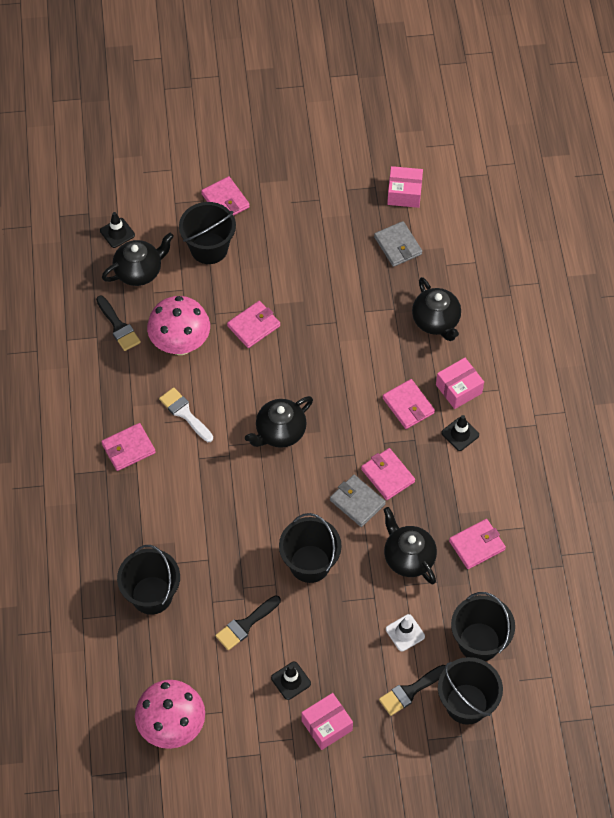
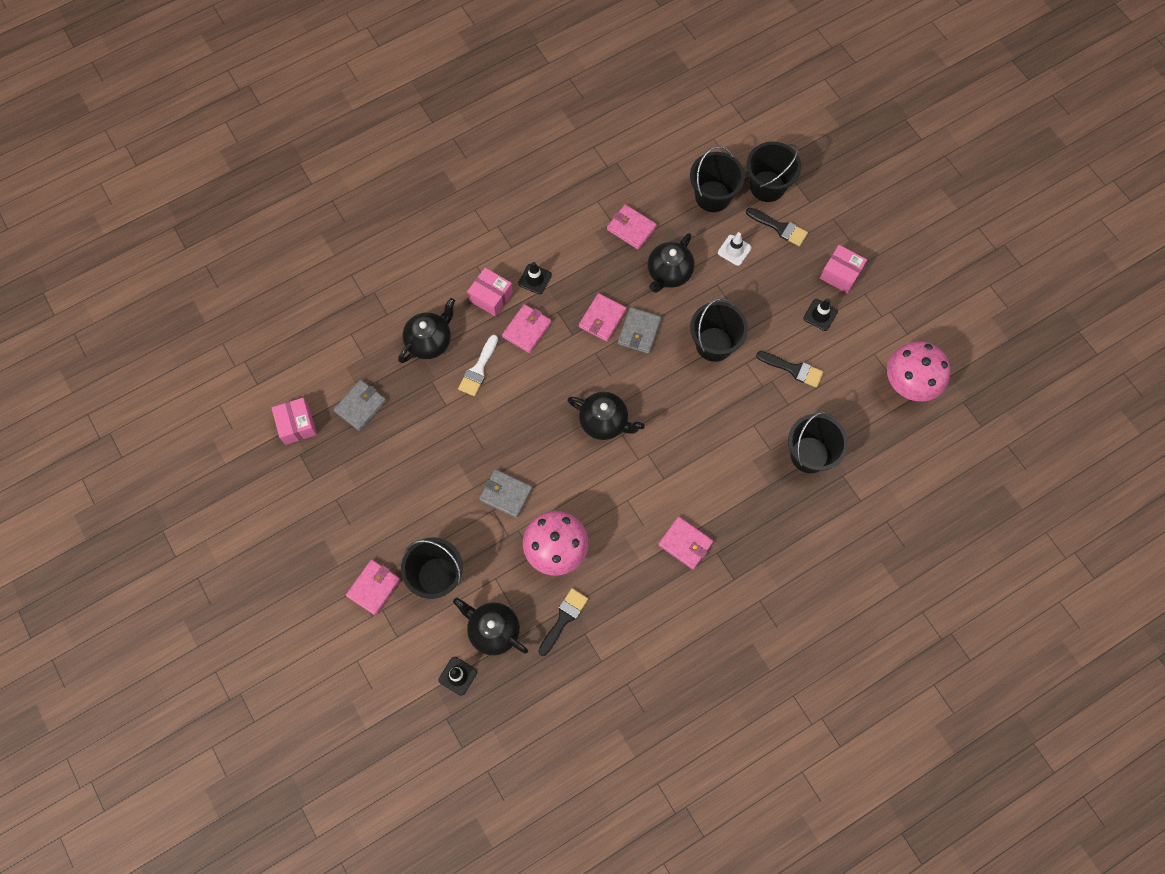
camera: 115 degrees left, 10 degrees up
white brush [159,387,213,442] -> white brush moved to [458,335,498,396]
pink wallet [227,301,280,348] -> grey wallet [479,469,533,518]

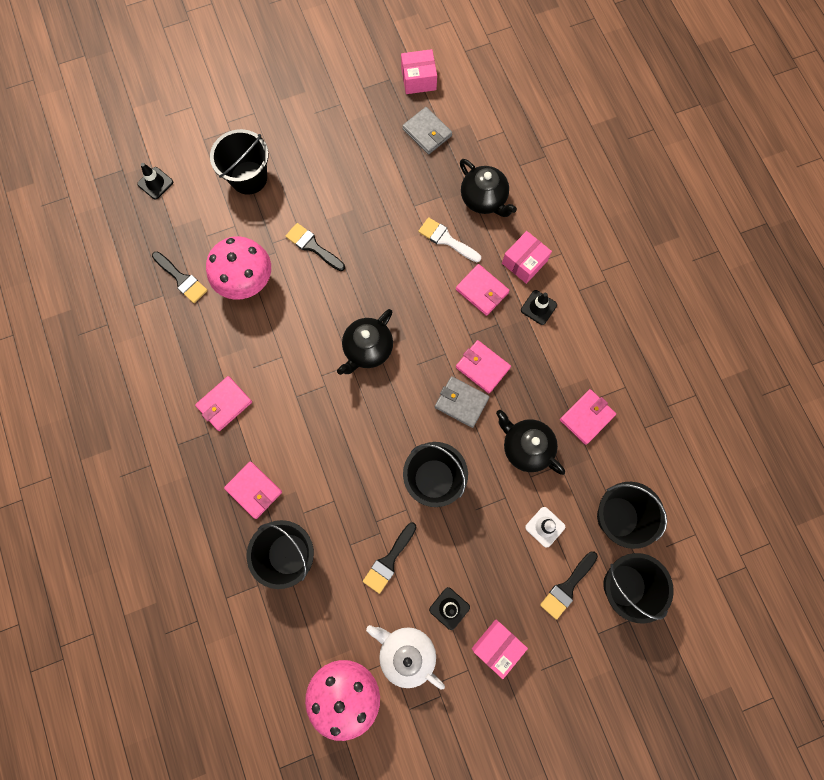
camera: 100 degrees right, 5 degrees up
pink wallet [346,560,401,615] -> pink wallet moved to [224,461,282,519]
black teapot [453,598,528,655] -> none
grey wallet [479,469,533,518] -> black brush [286,223,345,271]
none -> white teapot [366,625,445,690]

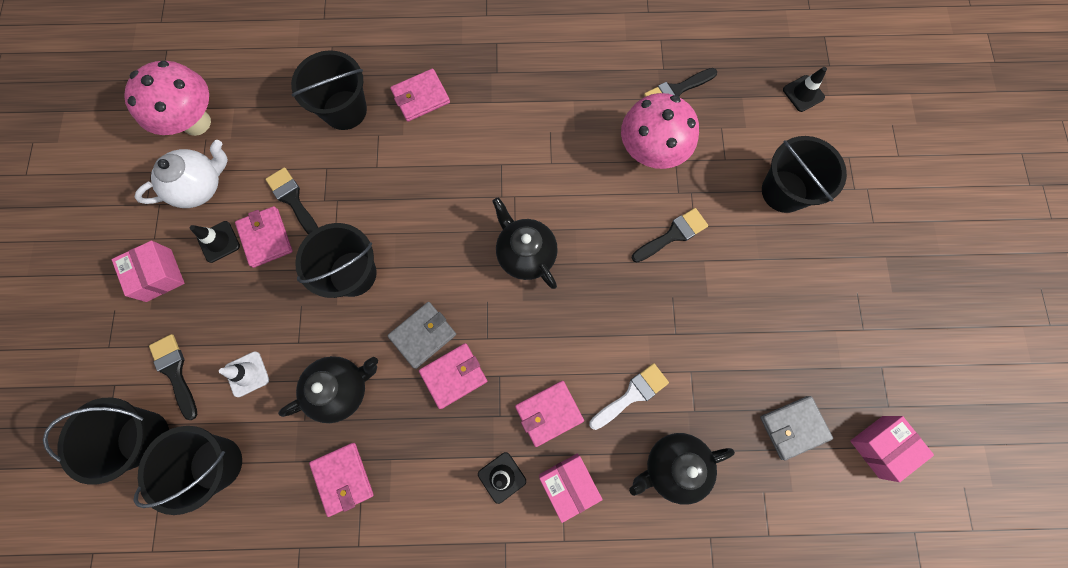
camera: 110 degrees right, 0 degrees up
pink wallet [195,376,252,431] -> pink wallet moved to [235,206,293,268]
pink box [401,49,437,94] -> pink box turned 45 degrees clockwise [850,416,934,482]

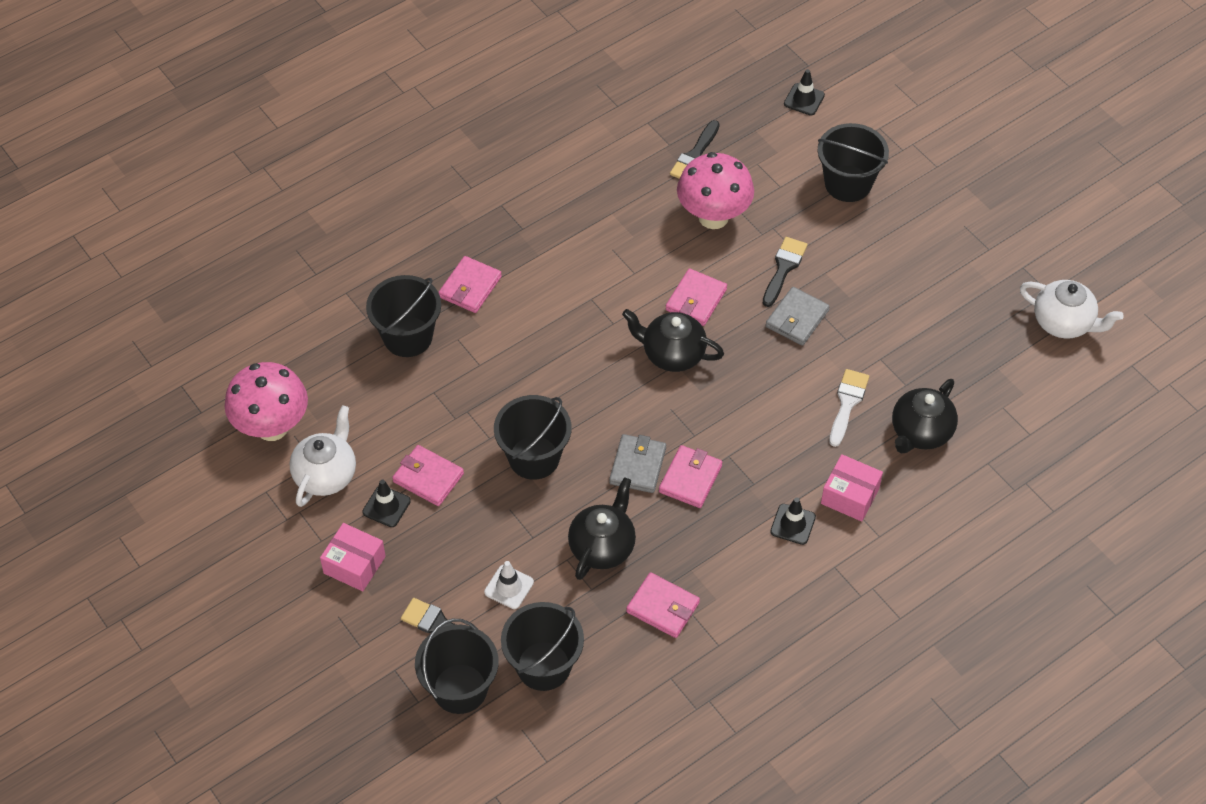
camera: 35 degrees left, 20 degrees down
black brush [265,167,318,235] -> none
pink wallet [515,381,584,447] -> pink wallet moved to [666,268,727,326]
grey wallet [760,396,833,460] -> grey wallet moved to [766,287,830,346]
pink box [850,416,934,482] -> white teapot [1020,280,1124,339]

